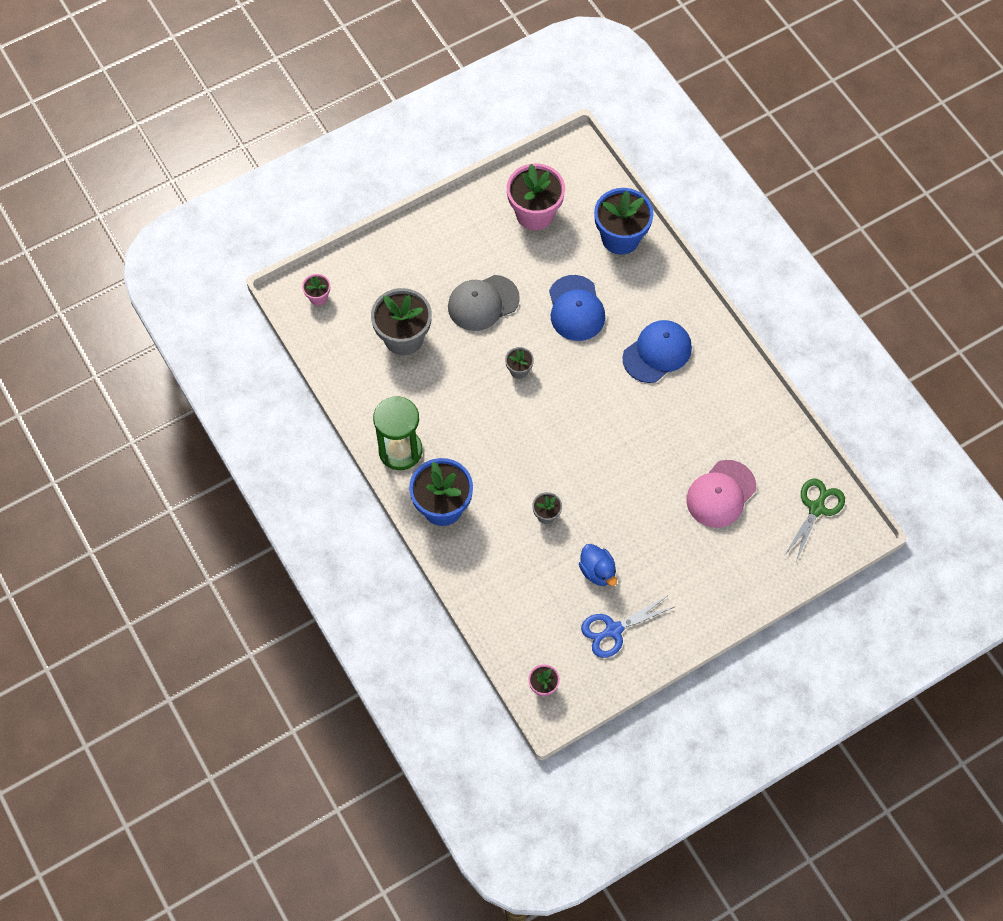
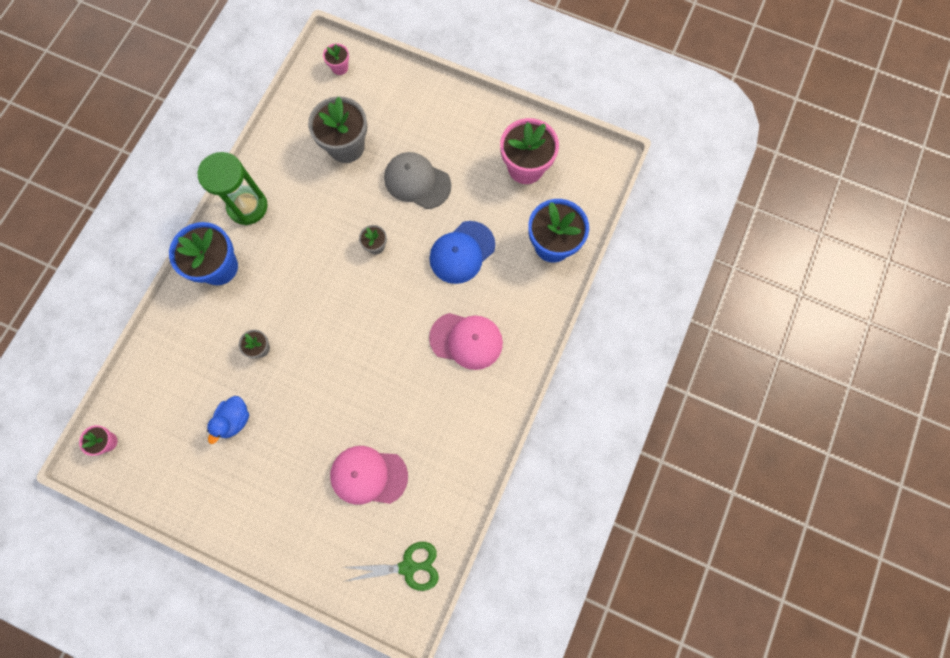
camera: 55 degrees right, 10 degrees up
blue scissors [581,596,674,658] -> none
blue cap [622,320,692,383] -> pink cap [429,313,503,370]

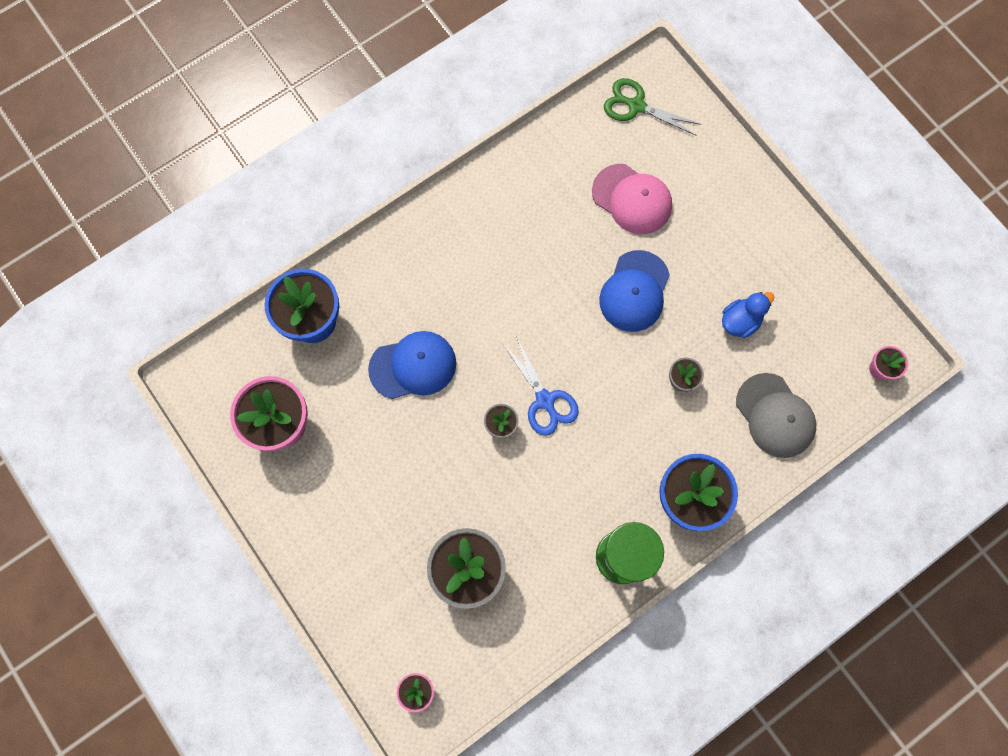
camera: 150 degrees left, 0 degrees up
grey cap [384,152,451,209] -> grey cap moved to [736,373,816,458]
pink cap [429,313,503,370] -> none
none -> blue scissors [503,337,579,436]
none -> blue cap [599,250,670,332]

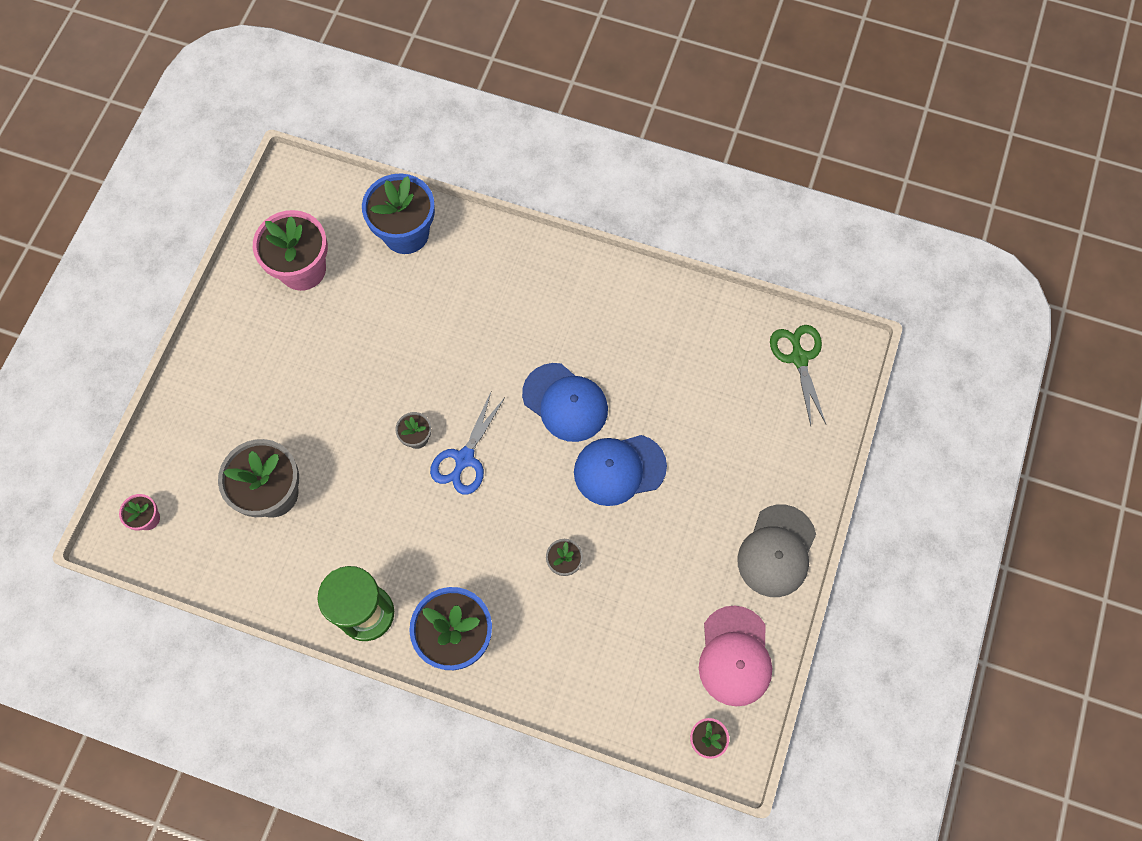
camera: 55 degrees right, 5 degrees down
blue cap [368,331,456,399] -> blue cap moved to [522,363,608,442]
pink cap [592,164,672,234] -> pink cap moved to [699,605,773,706]
blue duck [722,292,774,338] -> none
grey cap [736,373,816,458] -> grey cap moved to [737,504,816,597]

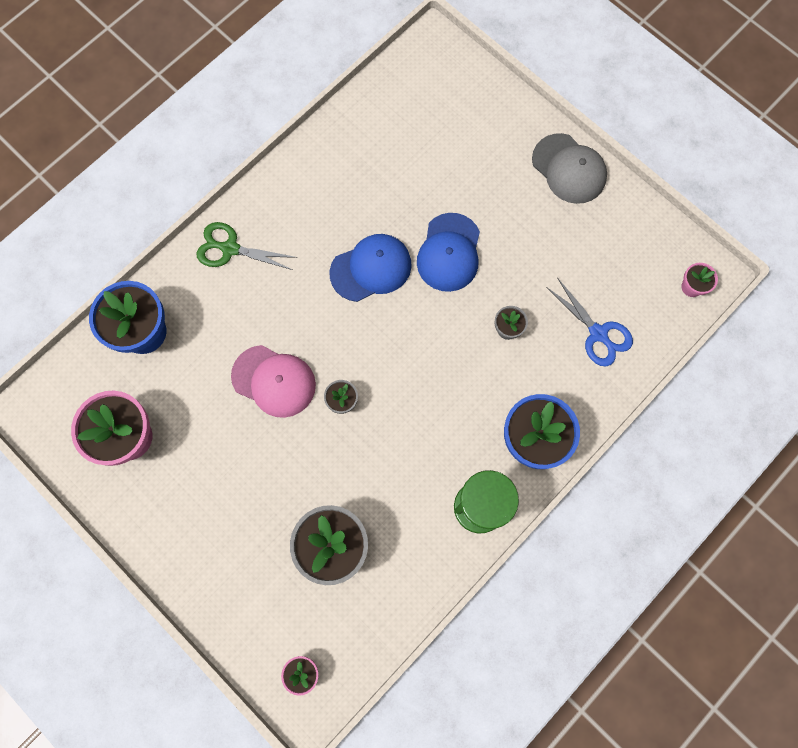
camera: 65 degrees left, 5 degrees up
blue scissors [430,392,505,495] -> blue scissors moved to [548,279,633,366]
pink cap [699,605,773,706] -> pink cap moved to [231,345,316,418]
green scissors [770,325,826,426] -> green scissors moved to [196,222,297,270]

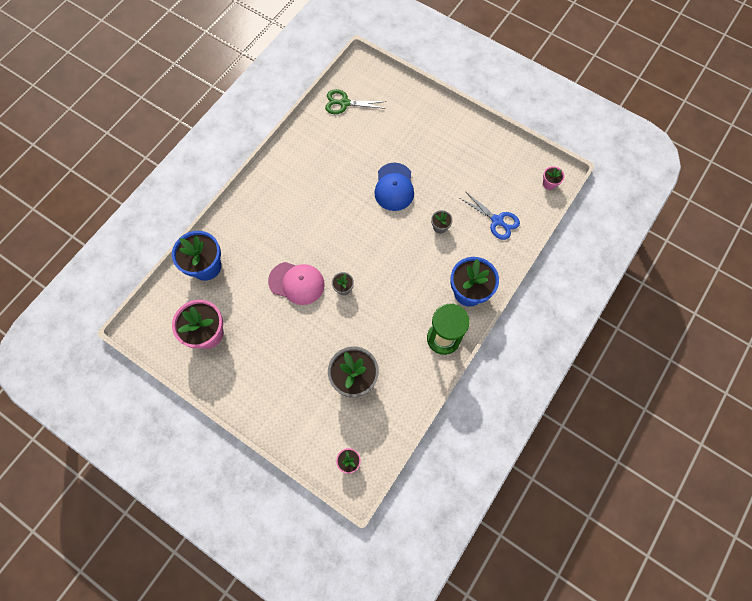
camera: 10 degrees left, 5 degrees down
green scissors [196,222,297,270] -> green scissors moved to [325,89,386,114]
blue cap [330,234,412,302] -> none
grey cap [532,133,607,204] -> none

